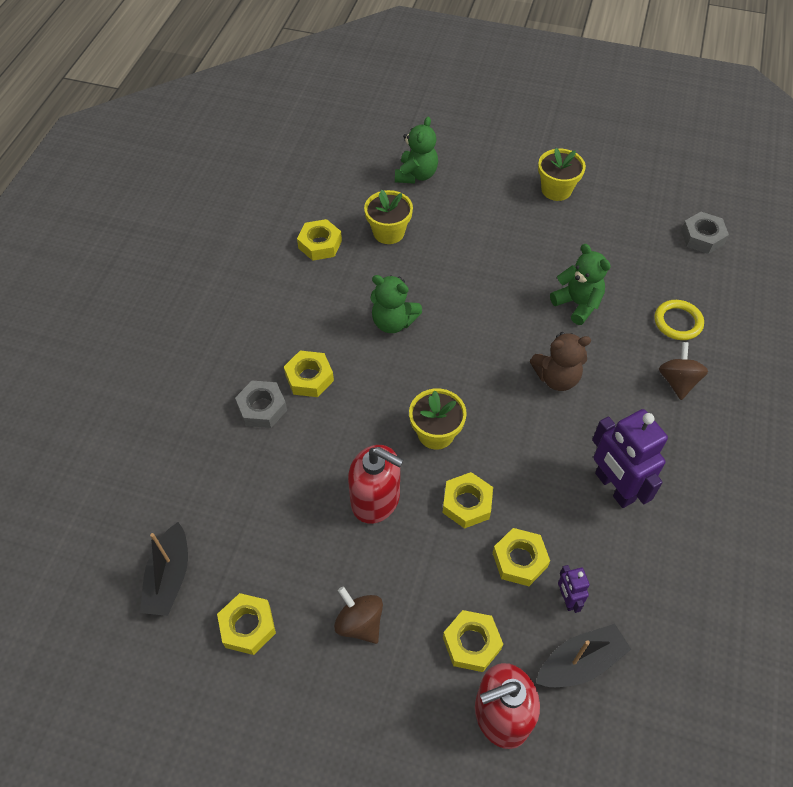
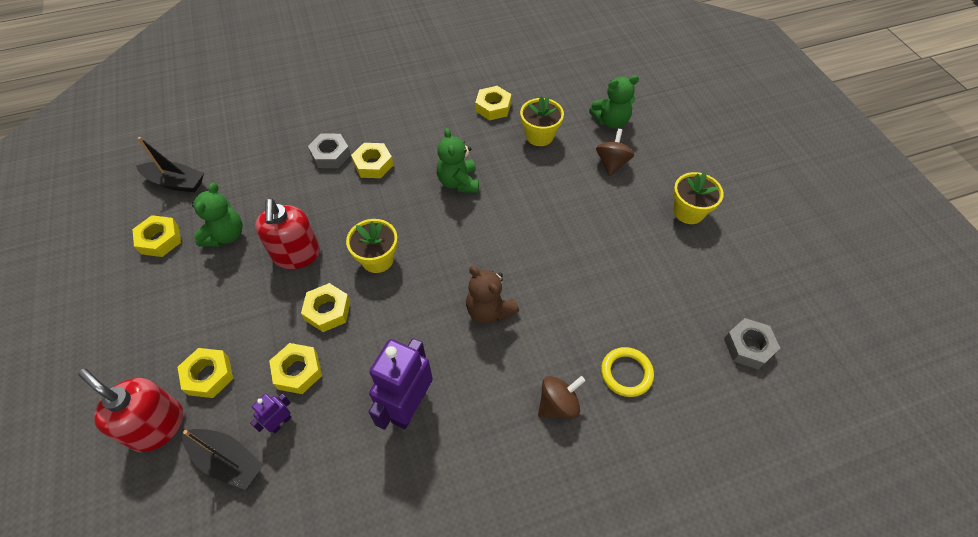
camera: 55 degrees right, 0 degrees up
black boat [140,522,188,616] -> black boat turned 135 degrees counterclockwise [136,137,204,192]
brown spinning top [334,586,383,644] -> brown spinning top moved to [596,129,634,176]
green teddy bear [550,244,611,325] -> green teddy bear moved to [192,182,243,247]

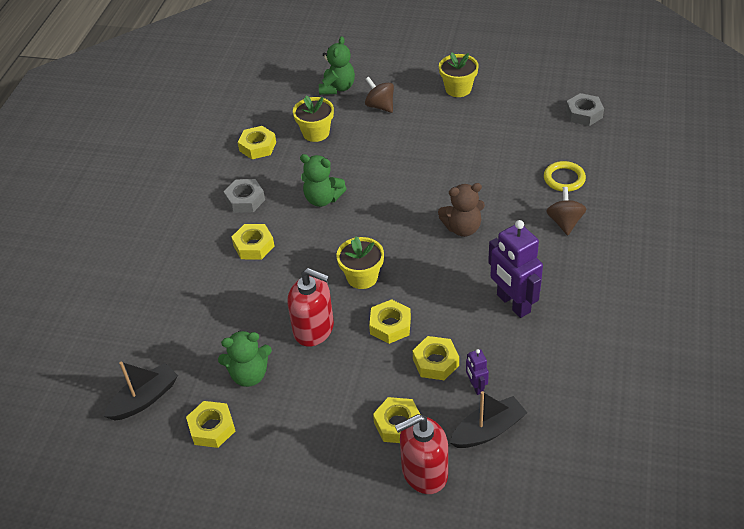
camera: 55 degrees left, 10 degrees down
green teddy bear [192,182,243,247] -> green teddy bear turned 120 degrees clockwise [218,331,272,387]
grey nut [308,134,351,168] -> grey nut moved to [224,179,265,213]

